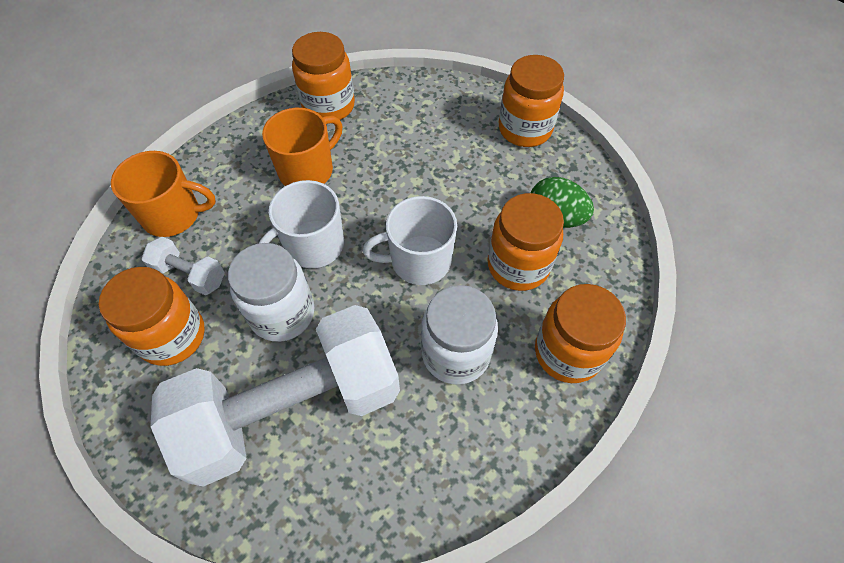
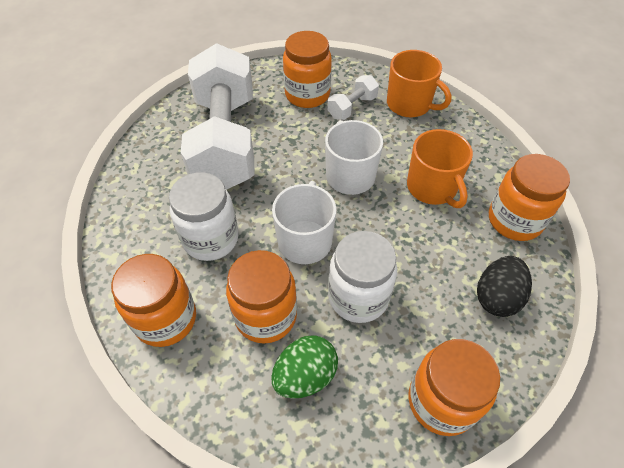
camera: 110 degrees right, 5 degrees down
orange mug [111,151,216,237] -> orange mug turned 75 degrees counterclockwise [387,50,451,117]
white jar [228,243,315,342] -> white jar moved to [328,231,397,323]
none -> black egg [477,256,532,317]

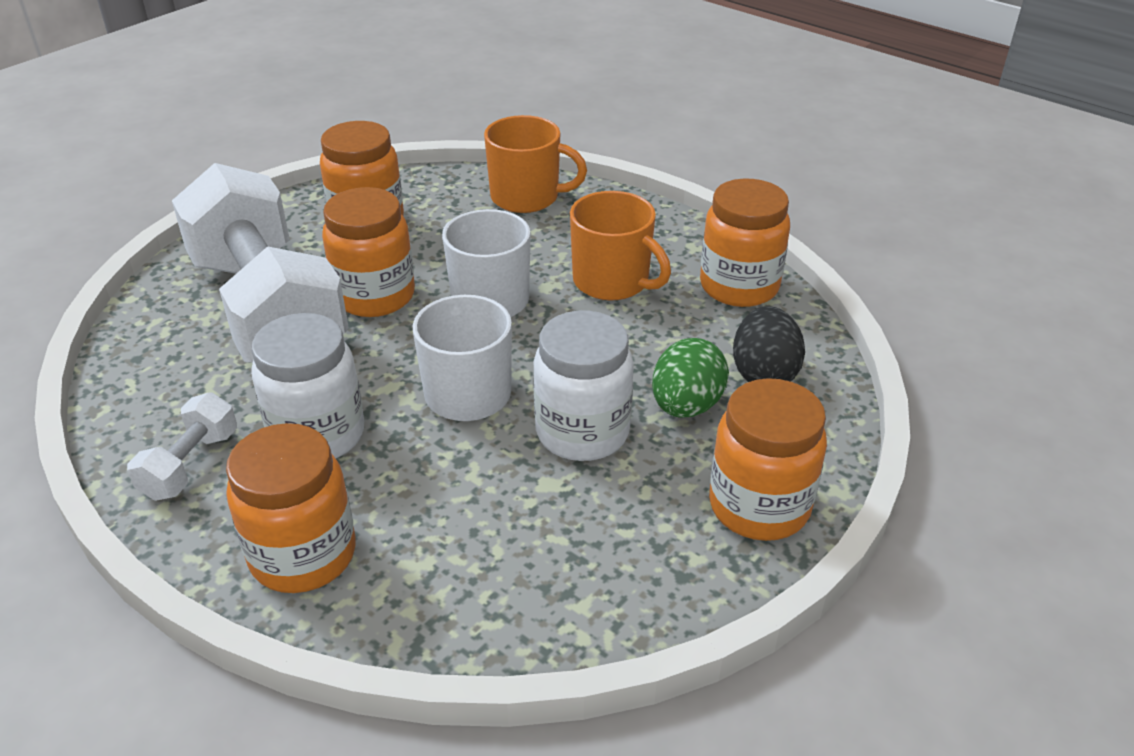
camera: 25 degrees left, 15 degrees down
orange jar [226,250,297,344] -> orange jar moved to [322,187,415,317]
green egg [271,335,338,399] -> green egg moved to [652,338,729,418]
white dumbbell [327,75,379,120] -> white dumbbell moved to [127,392,237,501]

